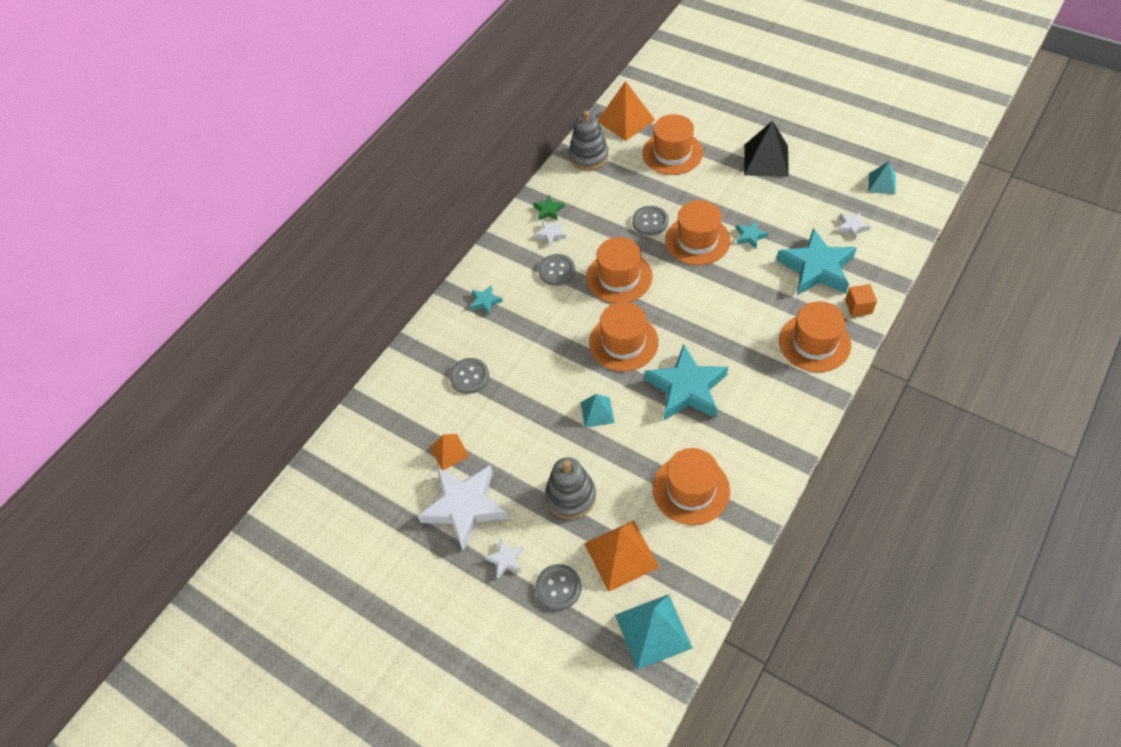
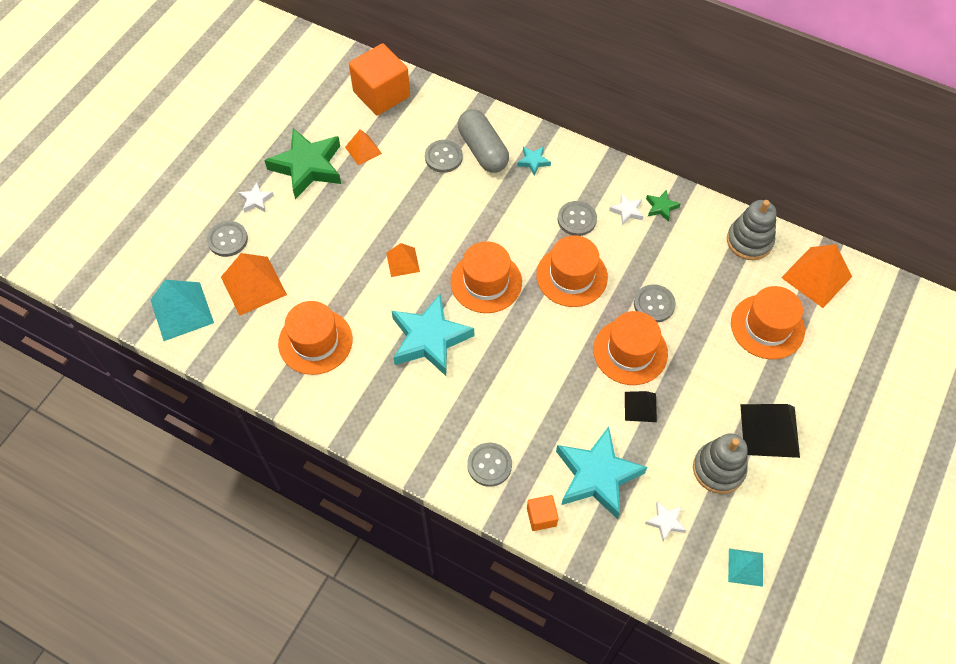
camera: 80 degrees right, 5 degrees up
white star [417,465,509,551] -> green star [264,128,341,199]
grey stacking toy [545,457,596,519] -> grey stacking toy moved to [693,433,748,494]
turquoise pyramid [580,394,615,428] -> orange pyramid [386,243,420,277]
turquoise star [736,220,768,249] -> black pyramid [625,391,657,422]
orange hat [779,301,851,372] -> grey button [467,443,512,487]
none -> orange cube [349,43,410,116]
none -> grey capsule [458,109,509,173]

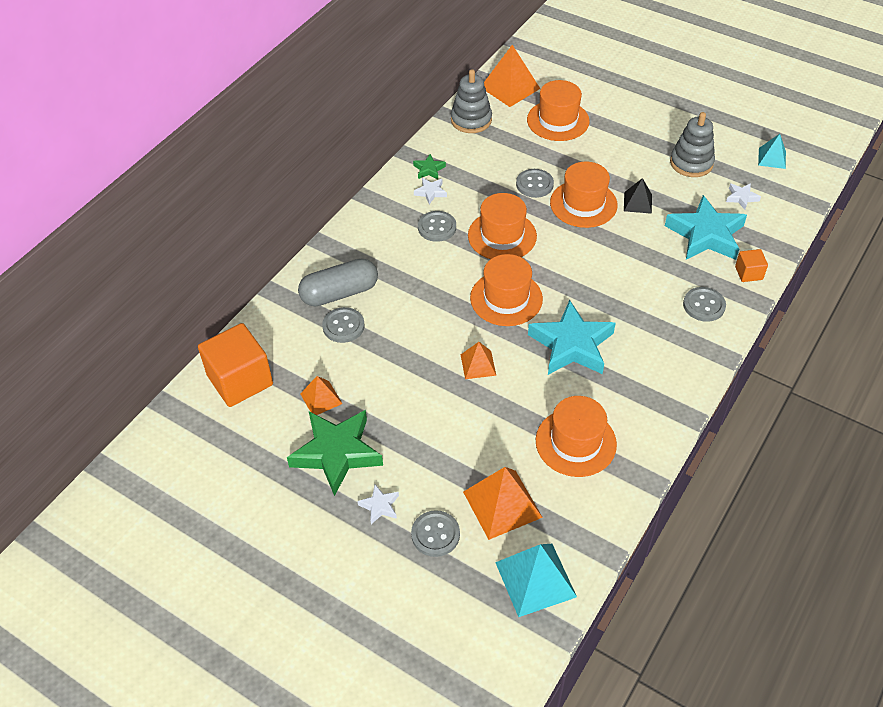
camera: 85 degrees left, 10 degrees down
turquoise star [517,146,551,176] -> none
black pyramid [740,404,800,458] -> none

